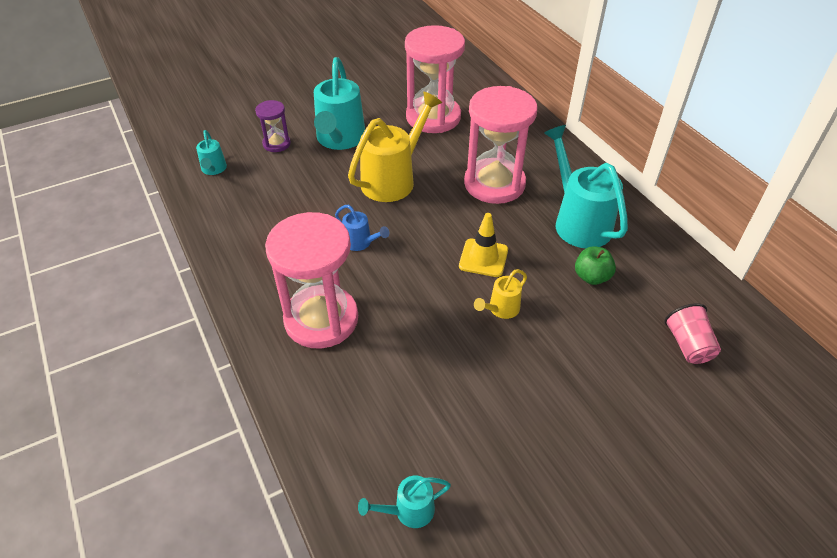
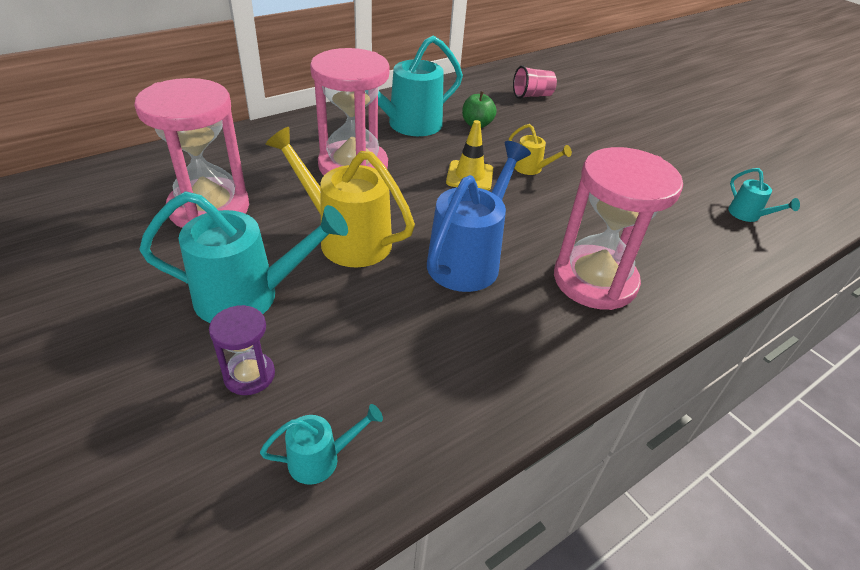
camera: 100 degrees left, 5 degrees down
blue watering can [335,205,389,251] -> blue watering can [427,141,531,292], size x2.06

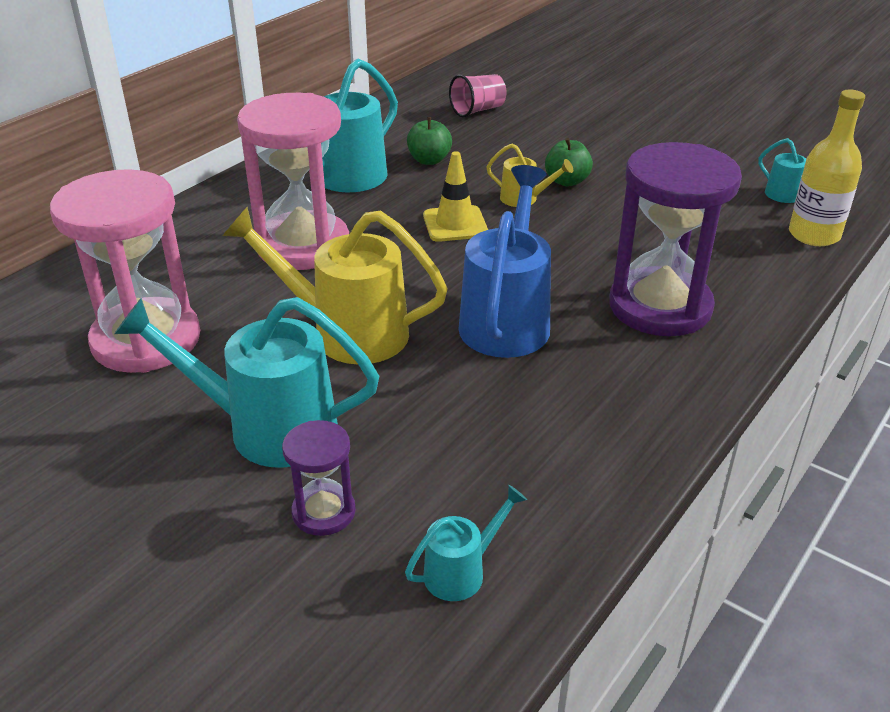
camera: 15 degrees left, 5 degrees down
turquoise watering can [139,192,348,323] -> turquoise watering can turned 150 degrees counterclockwise [115,297,379,468]
pink hourglass [554,147,683,310] -> purple hourglass [609,142,742,336]
none -> green apple [545,138,593,187]
none -> yellow bottle [789,90,865,246]

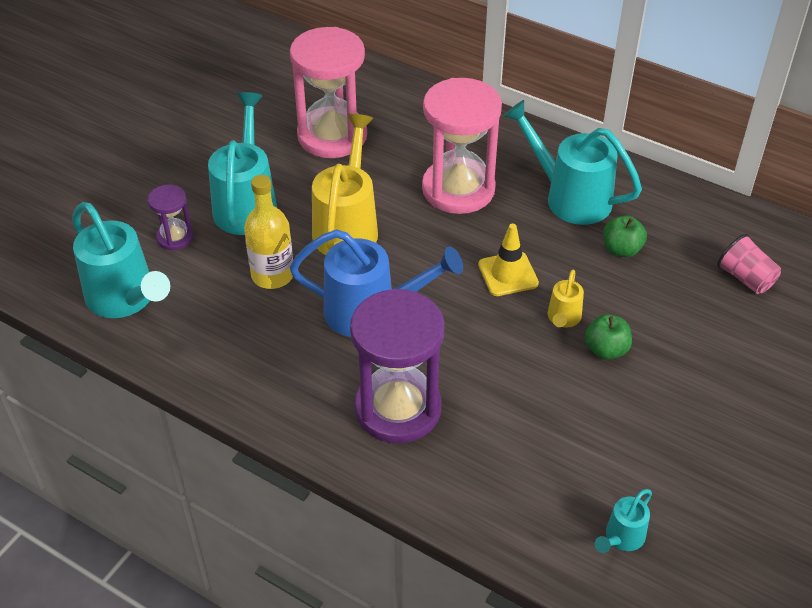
camera: 85 degrees right, 10 degrees up
turquoise watering can [405,485,527,601] -> turquoise watering can [72,202,170,318], size x2.06
yellow bottle [789,90,865,246] -> yellow bottle moved to [244,175,293,289]

